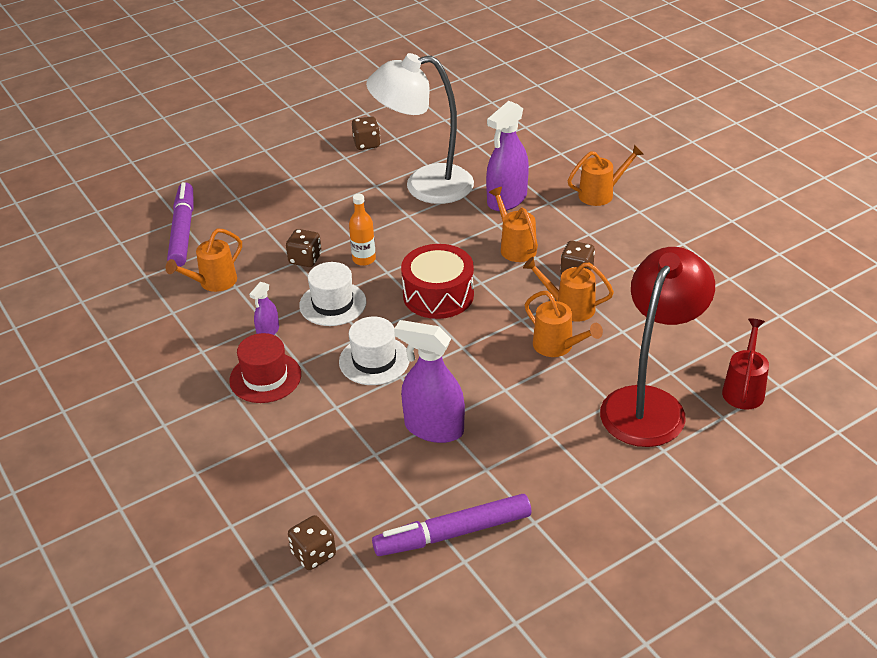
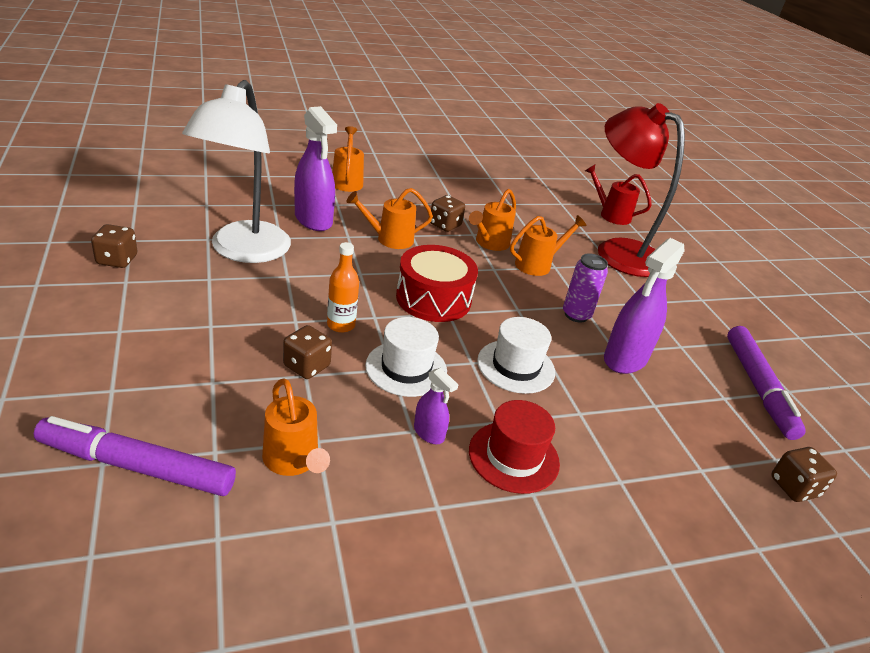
camera: 80 degrees left, 5 degrees down
none -> purple can [563,254,608,323]

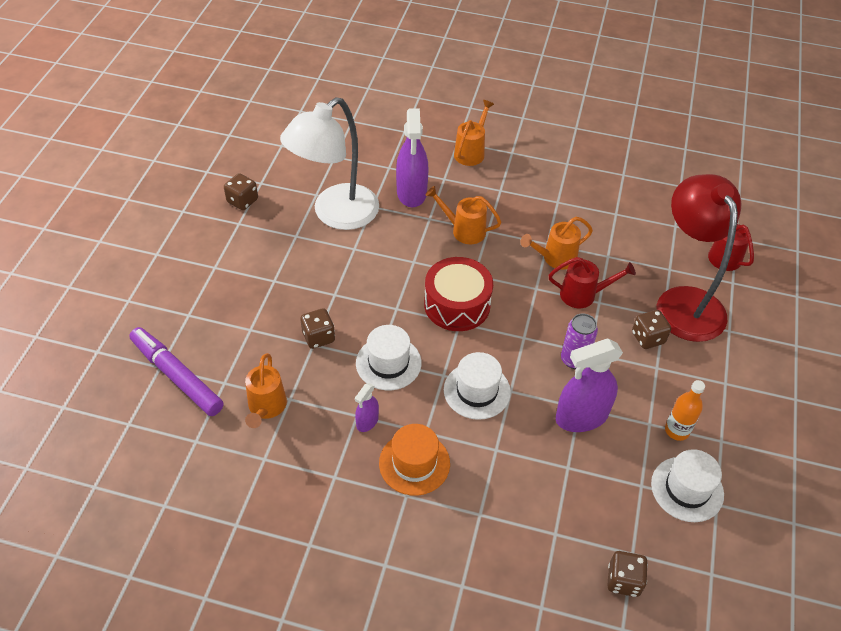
camera: 35 degrees right, 15 degrees up
orange bottle [327,242,359,333] -> orange bottle moved to [665,380,705,441]
purple spray bottle [414,368,458,444] -> purple spray bottle turned 45 degrees clockwise [355,383,379,432]
brown dice [430,195,465,232] -> brown dice moved to [632,310,671,349]
red hat [469,400,560,494] -> orange hat [379,424,450,496]
orange watering can [510,215,586,276] -> red watering can [549,257,636,308]
purple marker [727,326,806,440] -> white hat [651,449,724,522]

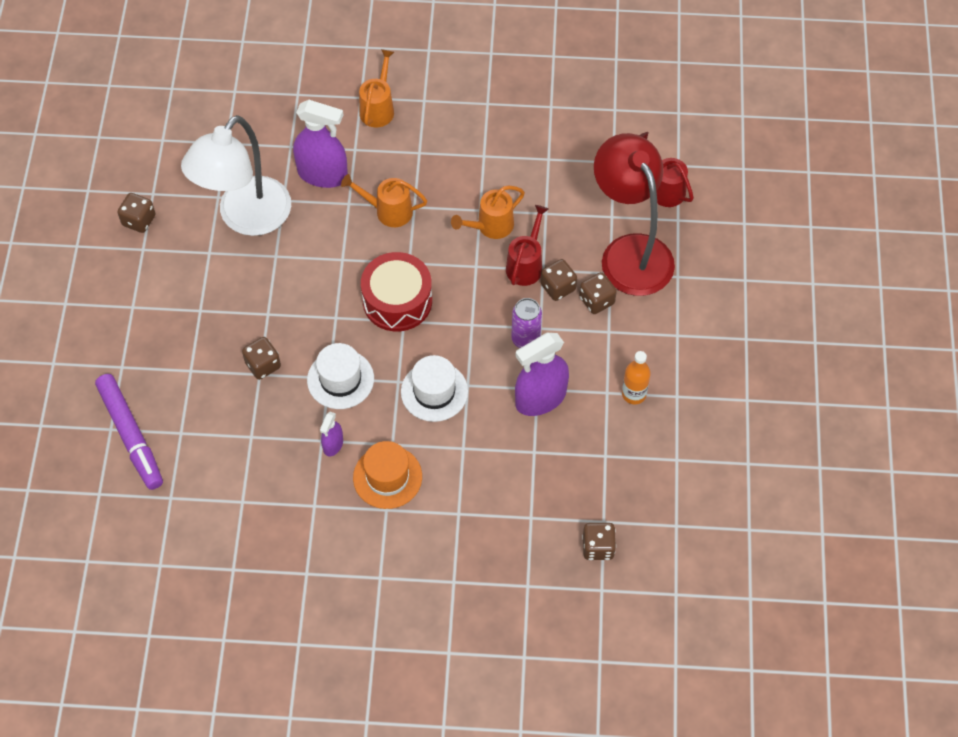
camera: 10 degrees left, 10 degrees up
purple marker [129,327,224,416] -> purple marker turned 150 degrees counterclockwise [95,374,163,490]
orange watering can [245,353,287,428] -> none
purple spray bottle [396,109,429,207] -> purple spray bottle turned 60 degrees counterclockwise [293,100,348,188]
red watering can [549,257,636,308] -> red watering can turned 60 degrees counterclockwise [506,205,549,286]
white hat [651,449,724,522] -> none
none -> brown dice [540,259,577,301]

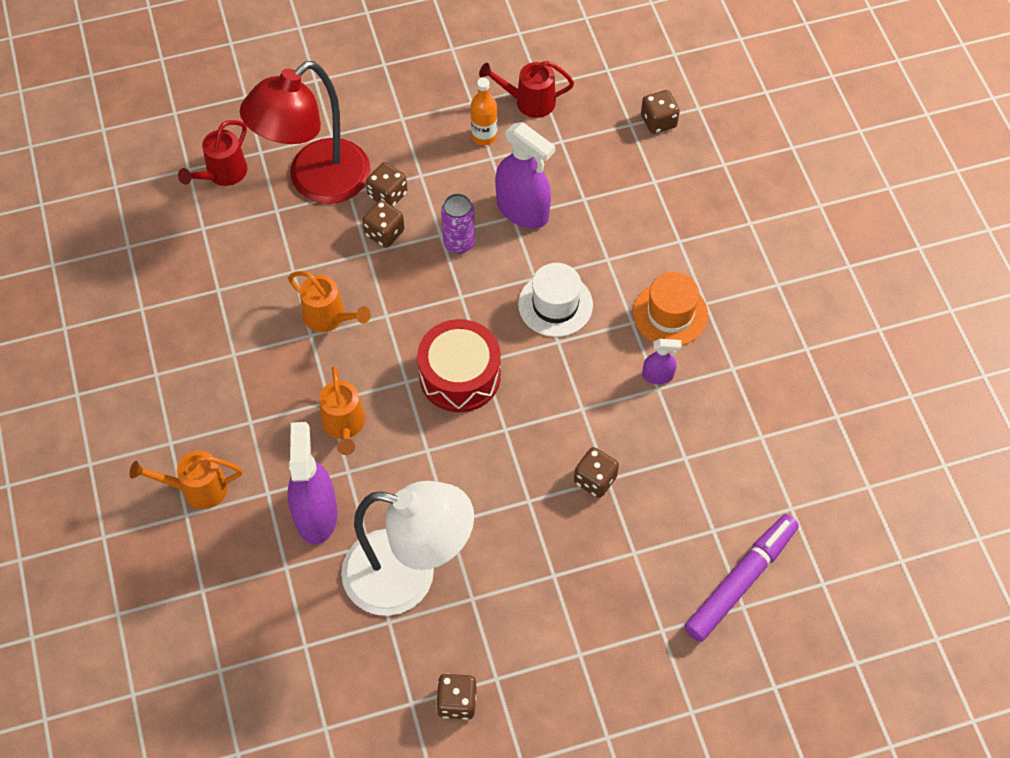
camera: 110 degrees left, 0 degrees up
white hat [307,343,374,409] -> none
red watering can [506,205,549,286] -> red watering can moved to [479,61,574,118]

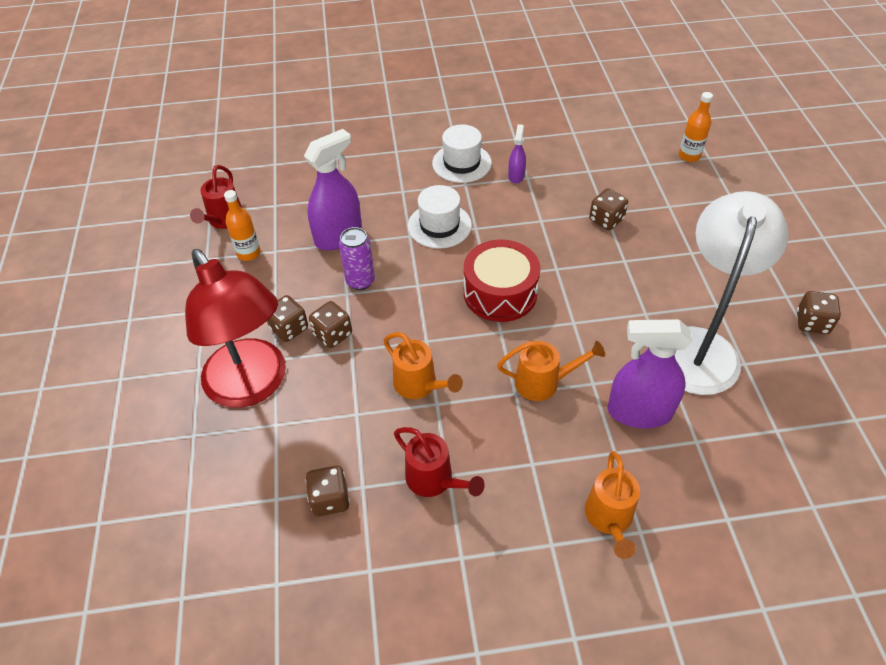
camera: 80 degrees left, 10 degrees down
red watering can [178,120,247,186] -> red watering can moved to [394,427,485,497]
orange watering can [288,271,371,332] -> orange watering can turned 90 degrees clockwise [384,332,463,399]
orange hat [633,272,708,346] -> white hat [432,124,492,183]
brown dice [641,90,680,134] -> brown dice moved to [305,466,350,516]
purple marker [684,514,799,642] -> orange bottle [679,92,713,162]

